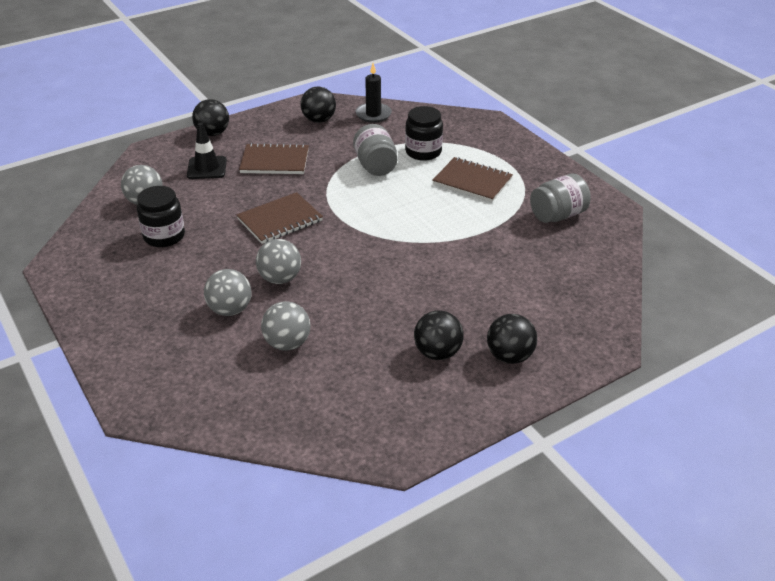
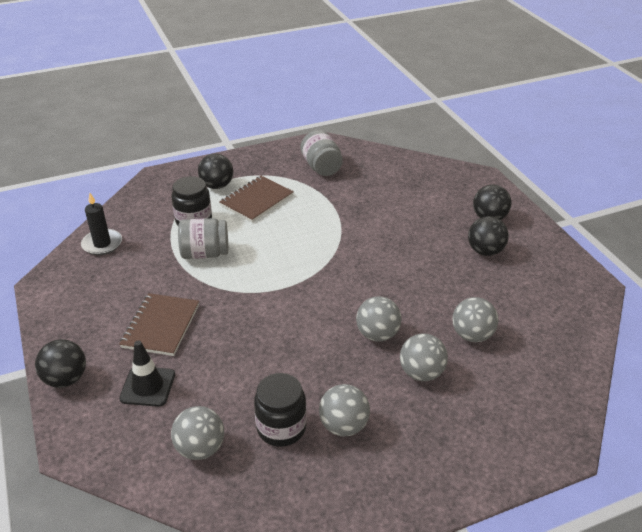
camera: 80 degrees left, 0 degrees up
brown notebook [237,192,323,244] -> none
black ball [301,87,336,123] -> black ball moved to [198,154,233,189]
none -> grey ball [319,384,370,436]

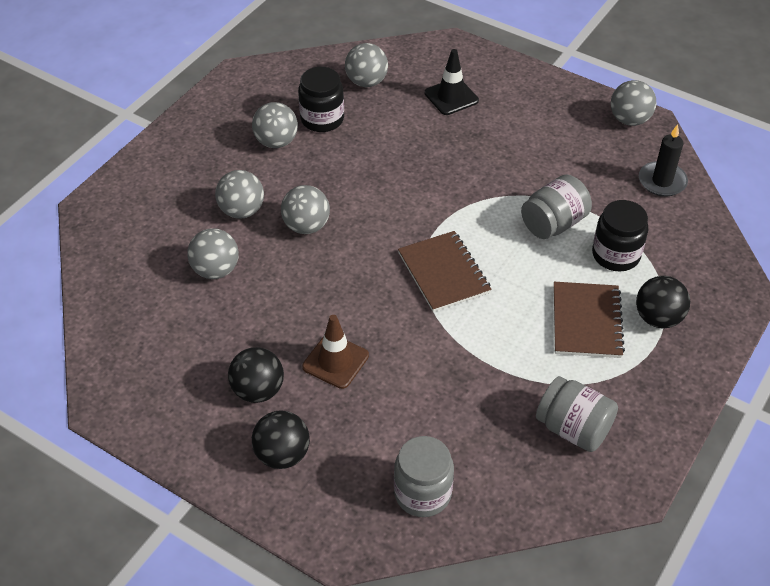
camera: 145 degrees right, 10 degrees up
black ball [35,339,86,388] -> none
brown notebook [119,293,199,356] -> brown notebook moved to [398,231,491,312]
none -> brown traffic cone [302,315,369,389]
none -> grey jar [394,436,454,517]
none -> grey ball [611,80,657,126]

